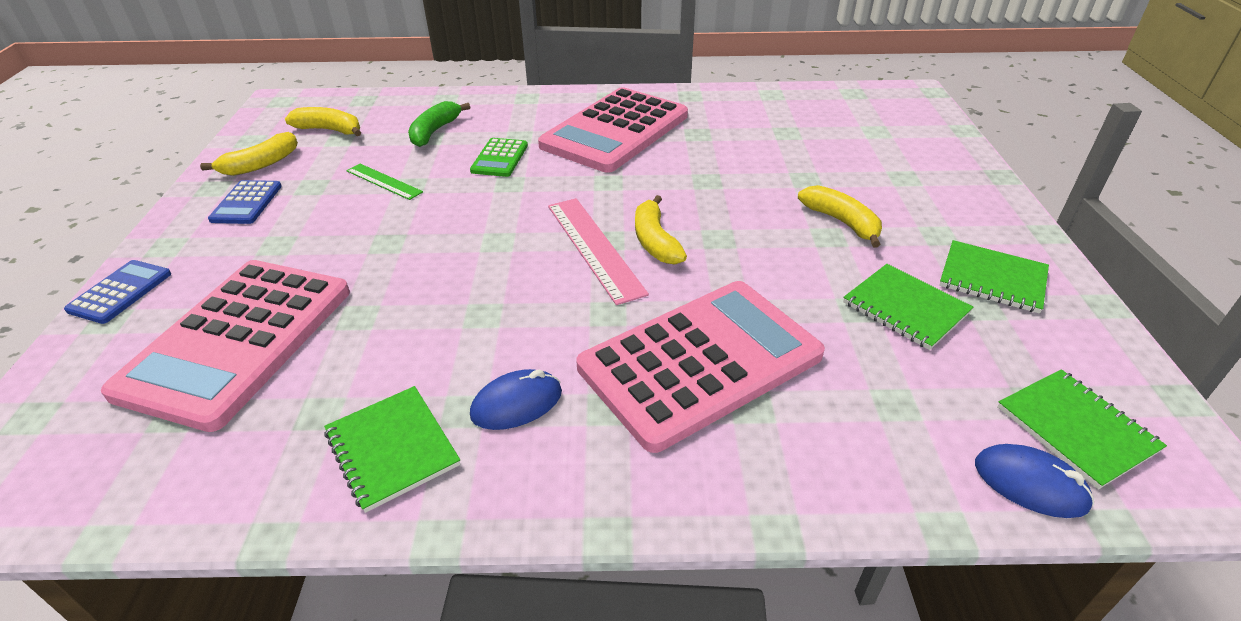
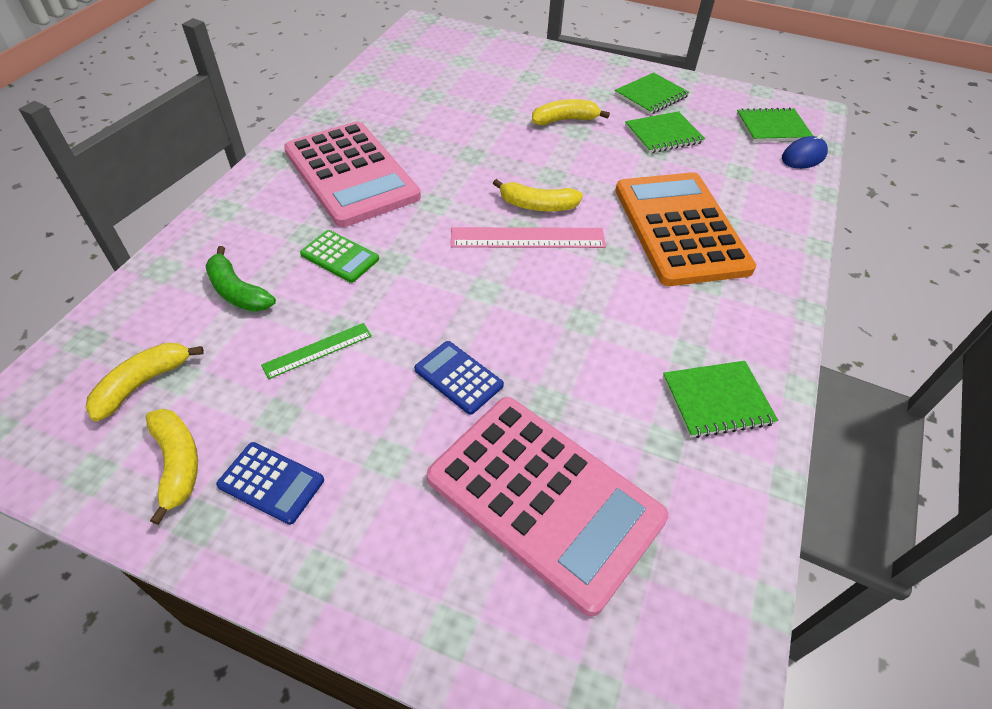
camera: 70 degrees left, 10 degrees up
blue calculator [64,260,171,324] -> blue calculator moved to [414,341,504,415]
blue mouse [470,369,562,430] -> none
pink calculator [576,281,825,453] -> orange calculator [615,172,756,286]

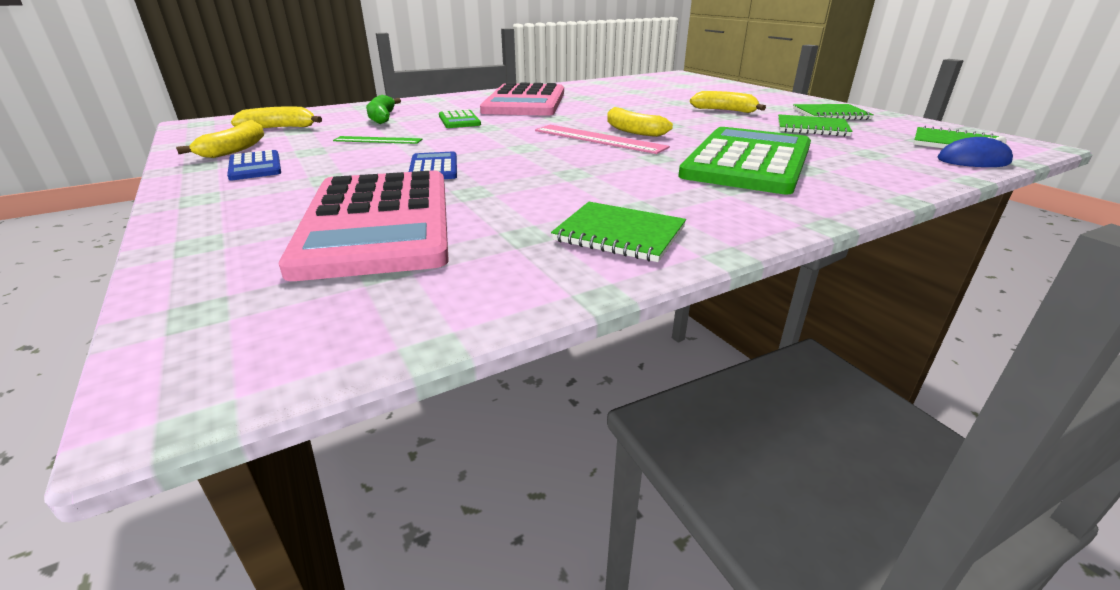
camera: 40 degrees right, 20 degrees down
orange calculator [615,172,756,286] -> green calculator [678,127,811,194]

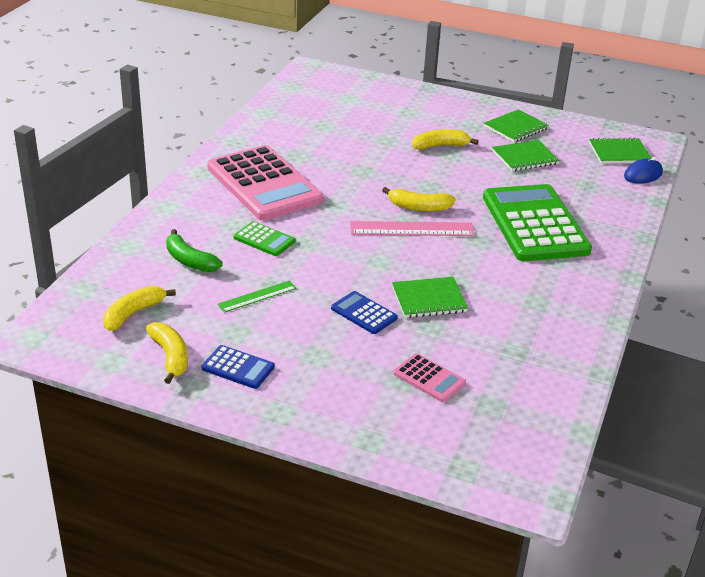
camera: 40 degrees left, 5 degrees up
pink calculator [279,171,449,281] -> pink calculator [393,353,466,402], size x0.43
green notebook [551,202,686,262] -> green notebook moved to [392,277,468,318]

